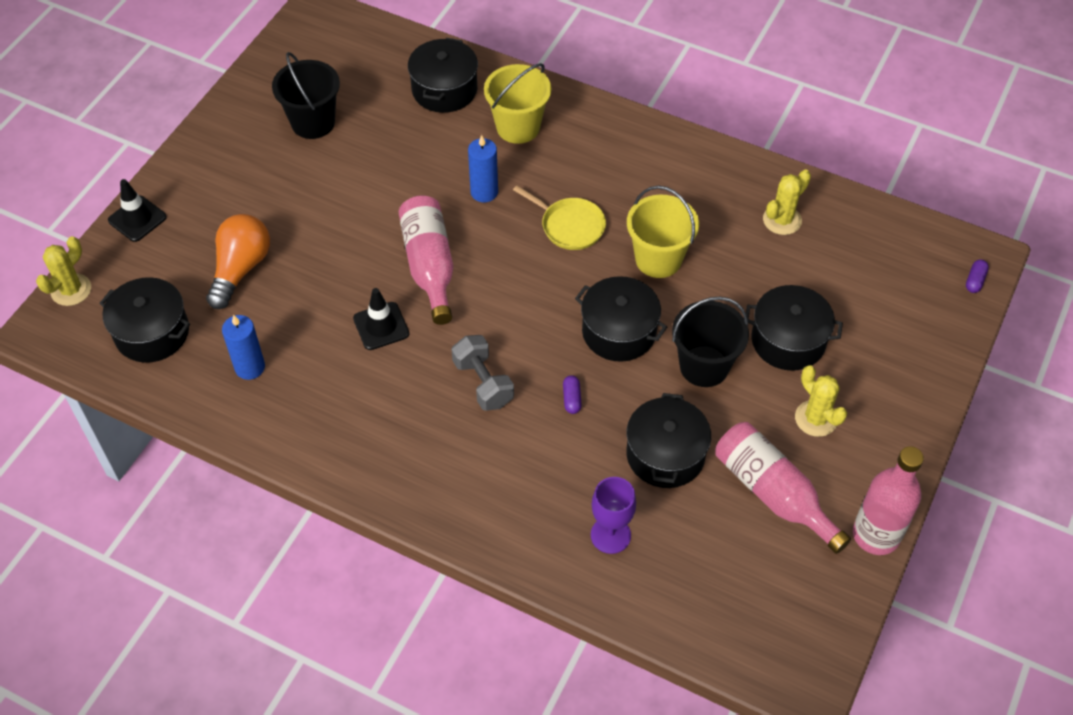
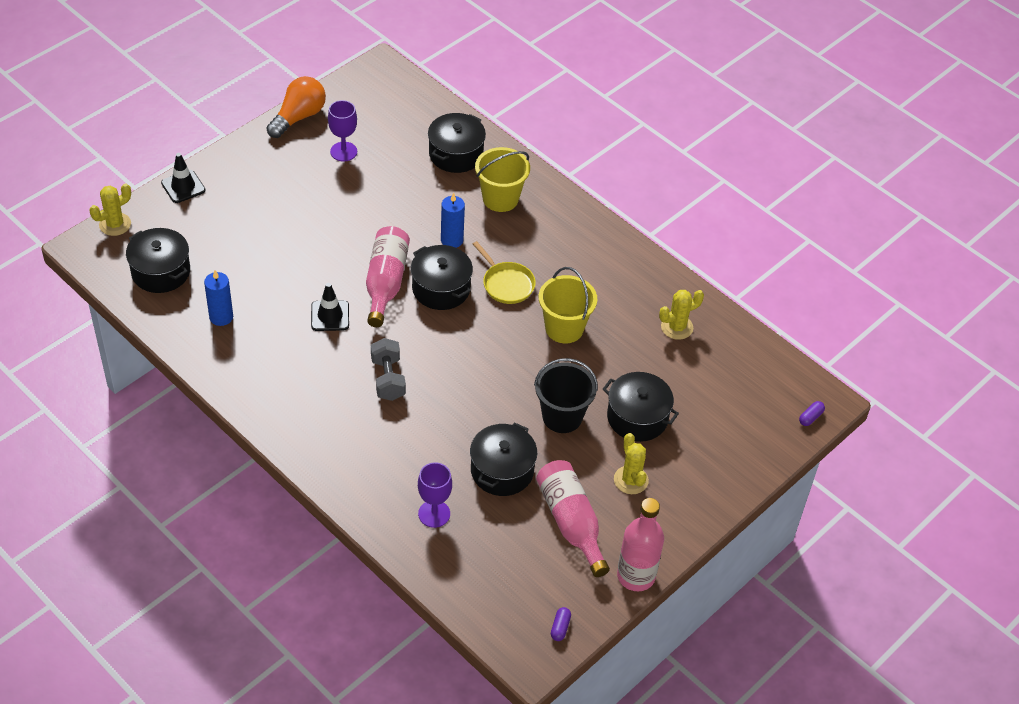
camera: 15 degrees right, 5 degrees down
orange light bulb [206,214,270,309] -> orange light bulb moved to [266,76,326,138]
black bucket [272,52,340,139] -> purple goblet [328,100,357,162]
purple capsule [563,375,582,414] -> purple capsule moved to [551,607,571,641]
black pot [575,276,667,362] -> black pot moved to [411,245,473,310]

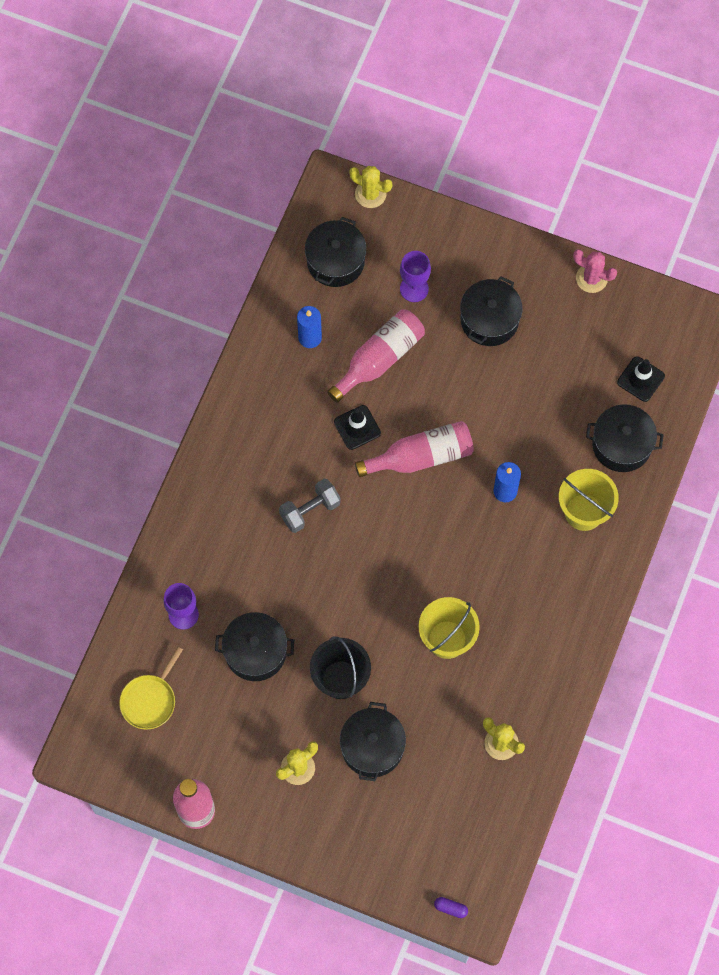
camera: 70 degrees right, 20 degrees up
black traffic cone [161,153,205,203] -> black traffic cone moved to [617,356,665,402]
orange light bulb [266,76,326,138] -> pink cactus [573,249,617,293]
purple goblet [328,100,357,162] -> purple goblet moved to [400,251,431,302]
black pot [411,245,473,310] -> black pot moved to [460,276,523,346]
yellow pan [473,241,536,304] -> yellow pan moved to [119,647,183,730]
pink bottle [536,460,610,577] -> pink bottle moved to [327,309,425,403]
purple capsule [551,607,571,641] -> none

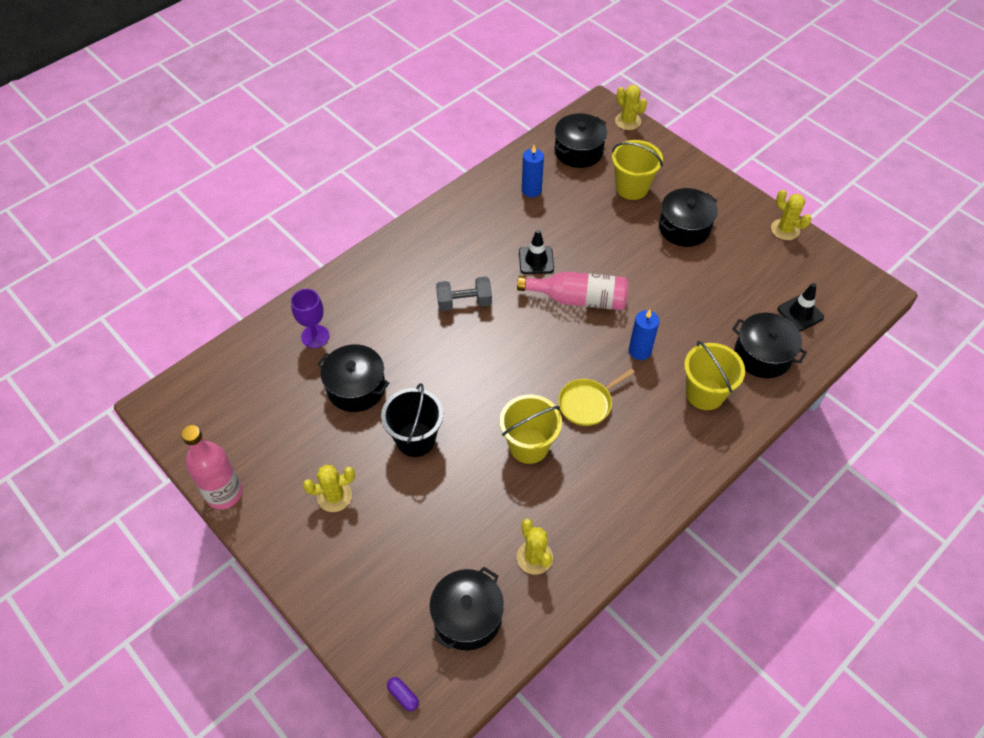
camera: 25 degrees right, 15 degrees down
yellow pan [119,647,183,730] -> yellow pan moved to [558,368,635,426]
pink bottle [327,309,425,403] -> none
black pot [340,702,406,781] -> black pot moved to [429,567,504,651]
purple goblet [400,251,431,302] -> yellow bucket [612,140,663,200]
pink cactus [573,249,617,293] -> yellow cactus [771,190,812,240]

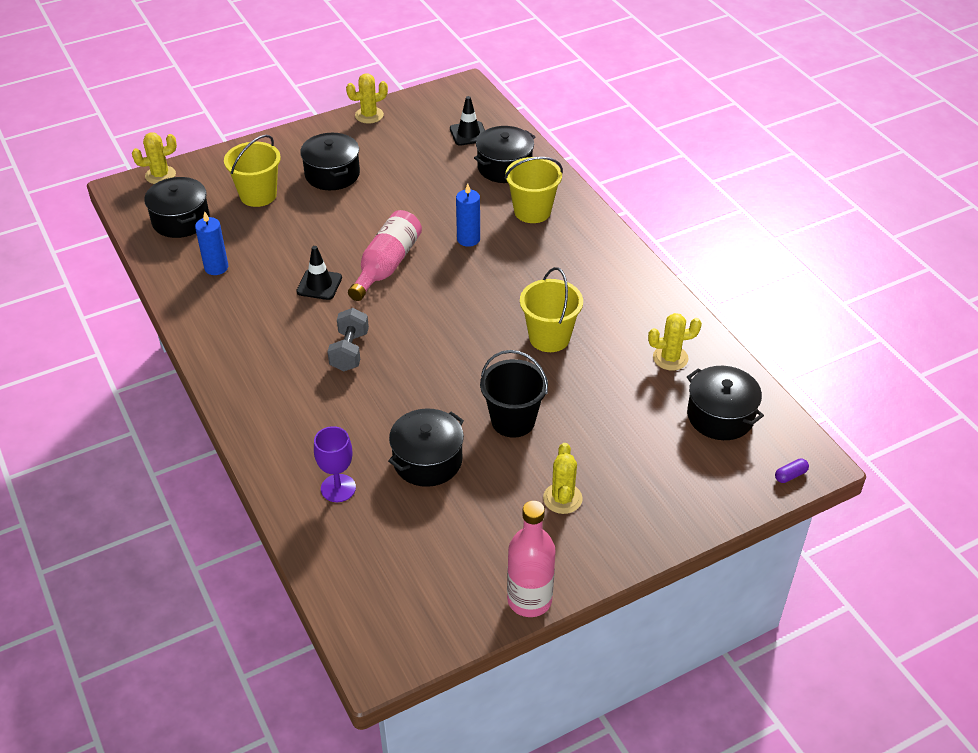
camera: 75 degrees left, 10 degrees down
yellow pan [558,368,635,426] -> none

